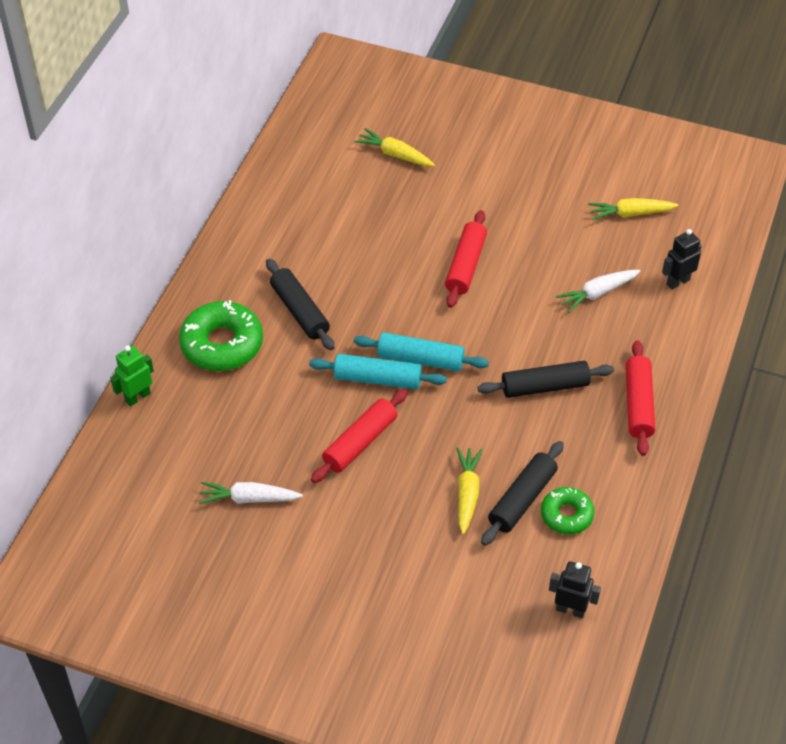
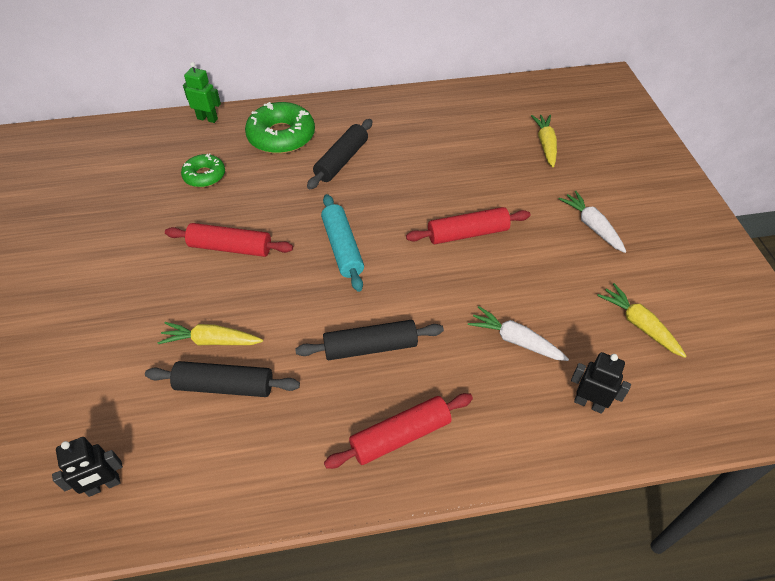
camera: 60 degrees right, 0 degrees up
white carrot [199,482,303,504] -> white carrot moved to [559,191,626,253]
turquoise rolling pin [309,354,447,389] -> none
yellow carrot [456,447,483,535] -> yellow carrot turned 150 degrees counterclockwise [157,322,263,345]
black rolling pin [478,361,614,398] -> black rolling pin turned 60 degrees counterclockwise [295,320,444,360]
green donut [541,487,594,534] -> green donut moved to [181,153,225,187]
black robot [549,561,601,618] -> black robot turned 75 degrees clockwise [52,437,123,497]

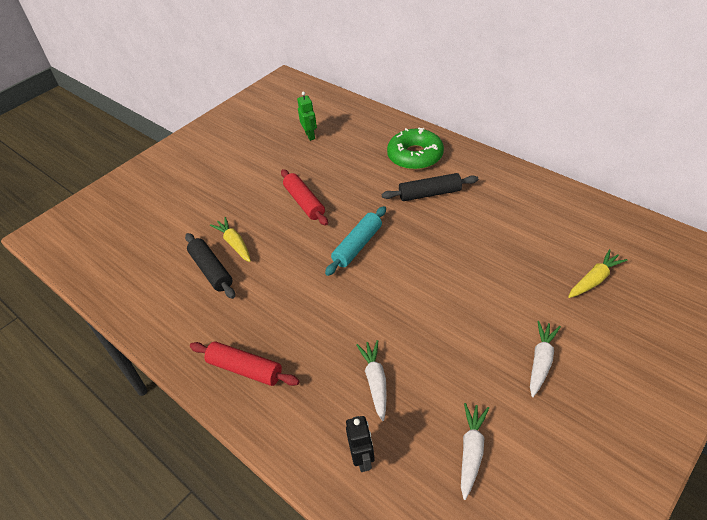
camera: 55 degrees right, 5 degrees down
black robot [52,437,123,497] -> none
green donut [181,153,225,187] -> none
green robot [183,62,221,123] -> green robot moved to [297,92,317,141]
black rolling pin [295,320,444,360] -> none
red rolling pin [406,207,531,244] -> none
yellow carrot [597,283,687,358] -> white carrot [461,403,489,500]

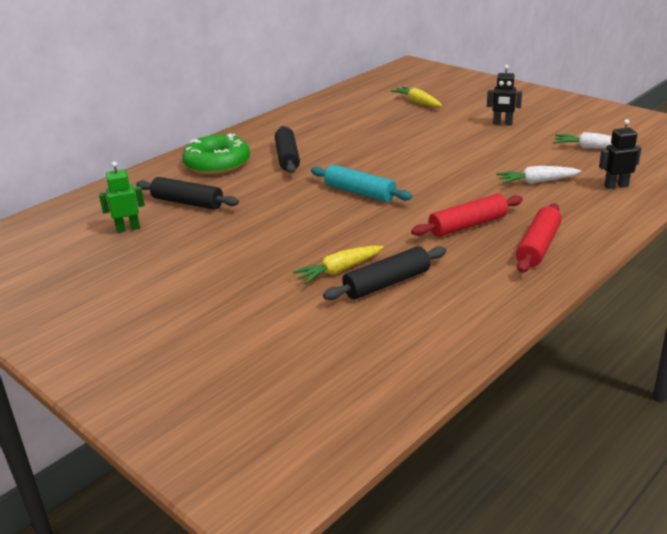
camera: 90 degrees left, 15 degrees down
red rolling pin [281,169,328,226] -> red rolling pin moved to [411,194,523,237]
white carrot [530,321,561,397] -> black robot [487,65,522,125]
none -> black rolling pin [136,177,239,210]

